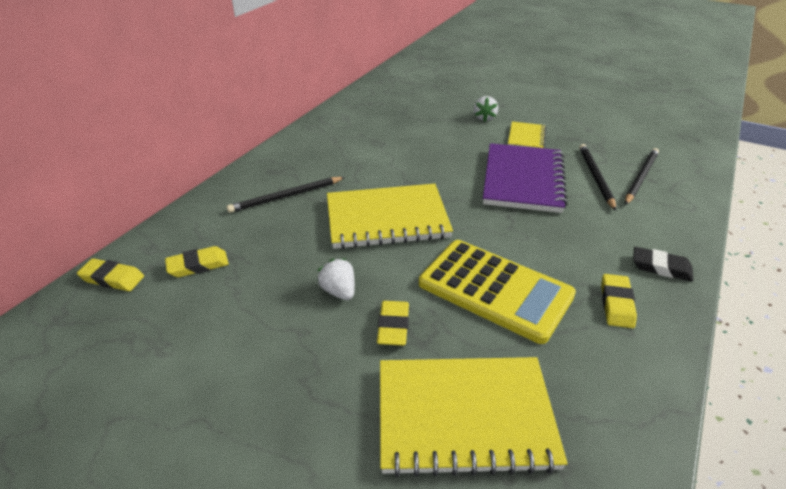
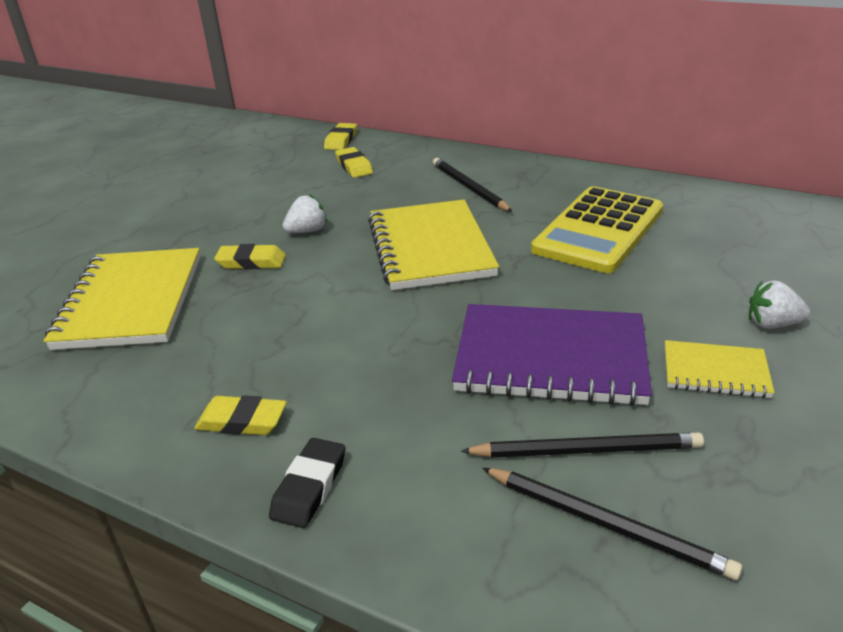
camera: 90 degrees right, 5 degrees down
yellow calculator [419,240,576,344] -> yellow calculator moved to [531,186,663,273]

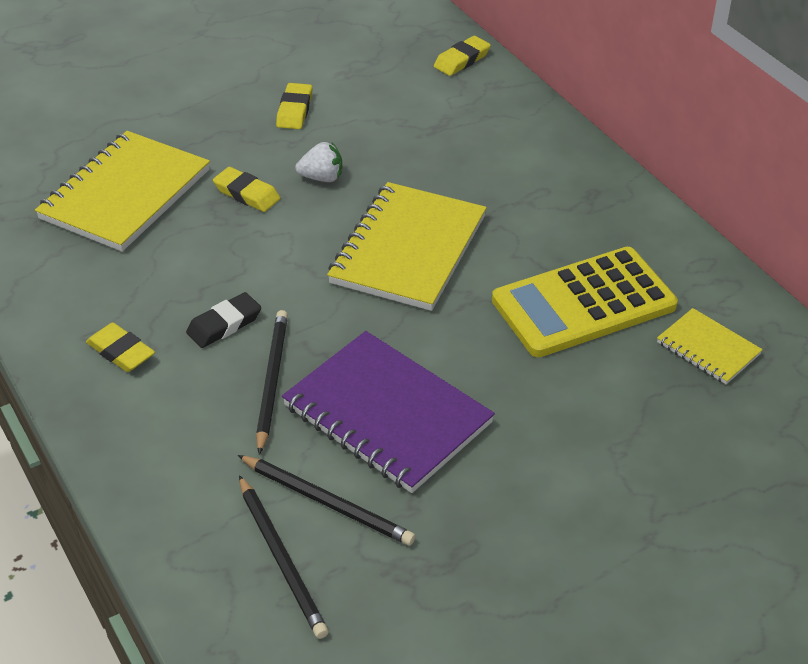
camera: 30 degrees right, 10 degrees up
black eraser [269,438,345,528] -> black eraser moved to [186,292,261,348]
yellow eraser [335,147,373,178] -> yellow eraser moved to [276,83,313,129]
black pencil [433,158,513,212] -> black pencil moved to [256,310,288,455]
yellow notebook [665,340,775,398] -> yellow notebook moved to [657,308,763,384]
white strawberry [749,280,810,329] -> none

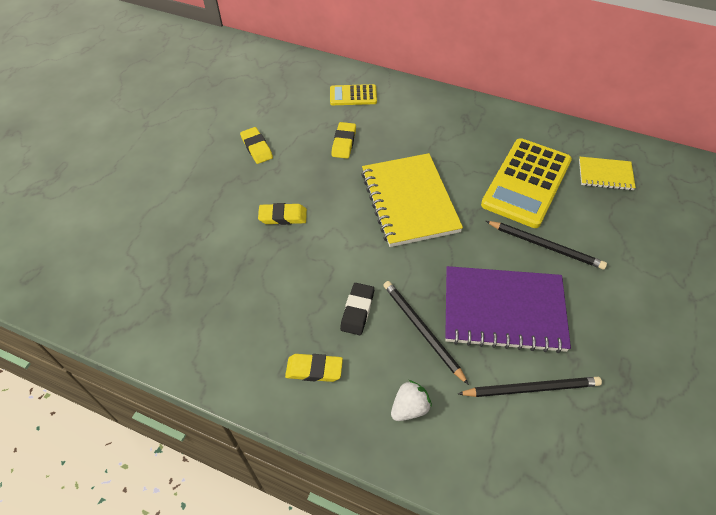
camera: 35 degrees left, 10 degrees up
yellow notebook [35,131,210,251] -> none
black pencil [239,475,328,639] -> black pencil moved to [486,221,607,269]
white strawberry [295,142,342,182] -> white strawberry moved to [391,380,432,421]
yellow eraser [434,36,491,76] -> yellow eraser moved to [331,122,356,159]
none -> yellow calculator [330,84,377,105]

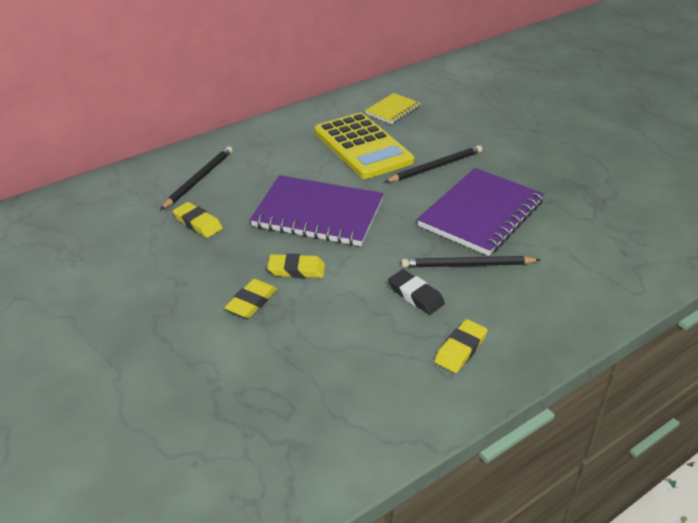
camera: 60 degrees left, 15 degrees down
yellow eraser [240,127,273,164] -> yellow eraser moved to [267,253,325,278]
yellow calculator [330,84,377,105] -> none
yellow notebook [361,153,463,247] -> purple notebook [250,175,384,246]
white strawberry [391,380,432,421] -> none
black pencil [458,377,602,397] -> black pencil moved to [160,146,233,210]

